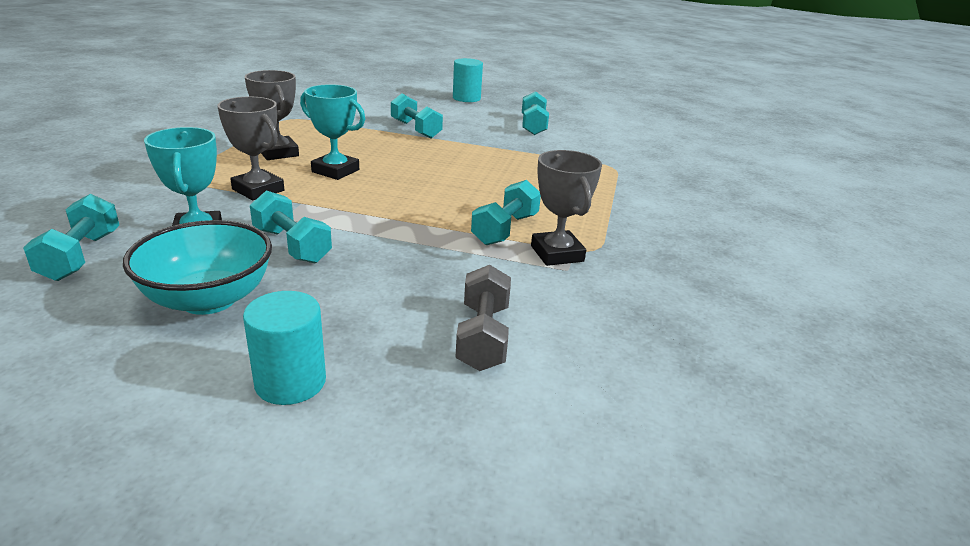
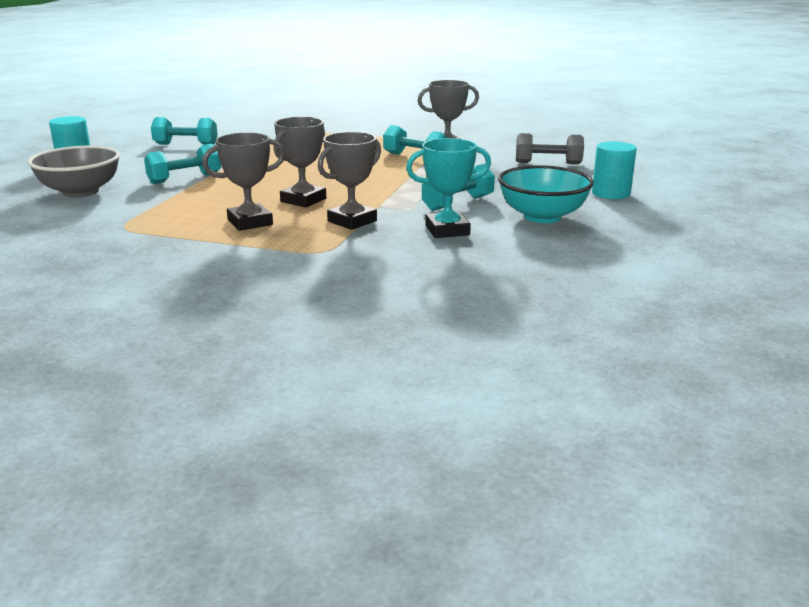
camera: 85 degrees left, 5 degrees down
turquoise dumbbell [23,194,119,281] -> none
turquoise trophy [300,84,365,180] -> grey trophy [273,117,326,207]
none -> grey bowl [28,145,120,197]

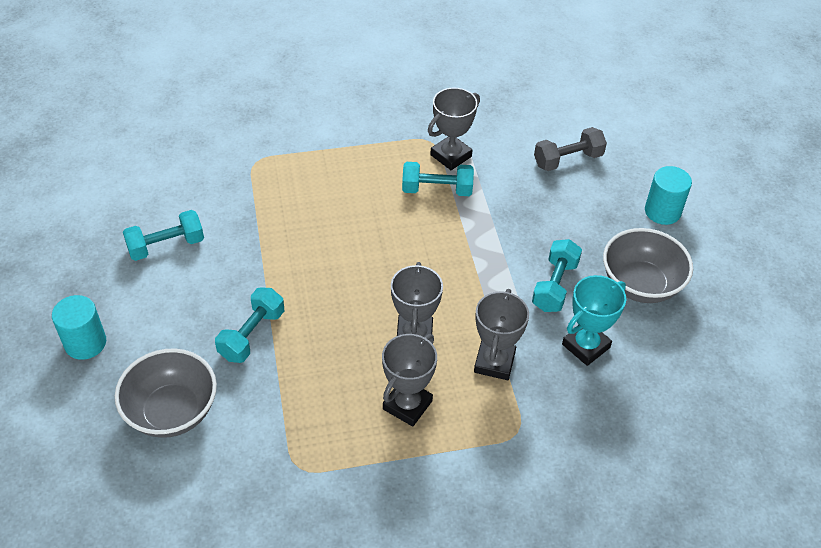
camera: 30 degrees left, 25 degrees up
turquoise bowl [498,165,594,223] -> grey bowl [603,228,693,303]

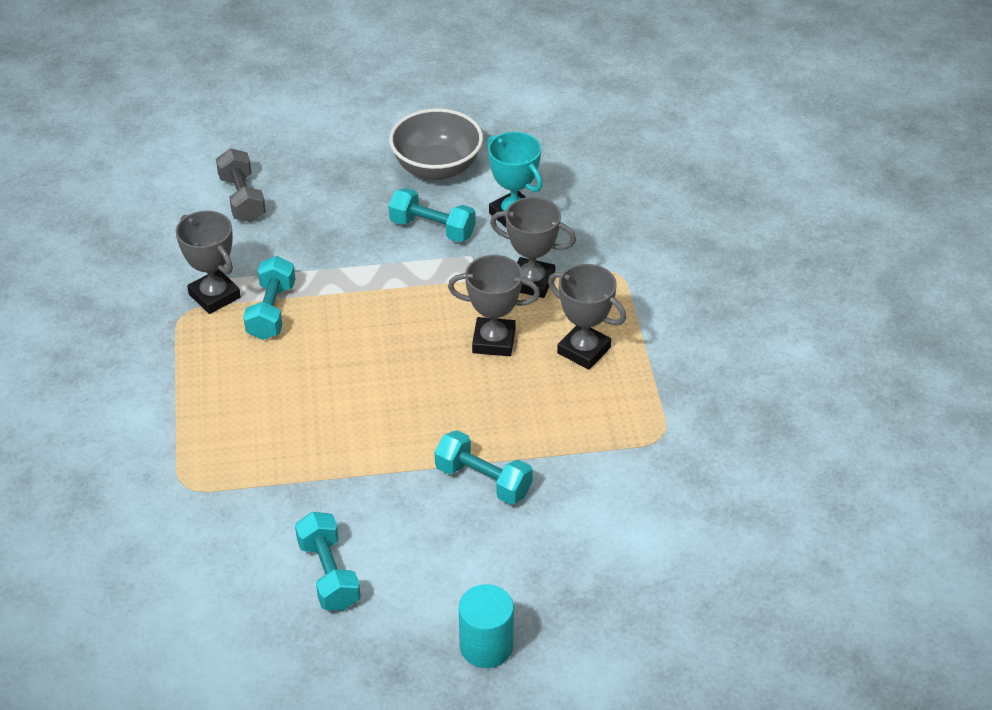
camera: 85 degrees left, 5 degrees down
grey bowl [115,349,217,438] -> none
turquoise cylinder [645,166,692,225] -> none

